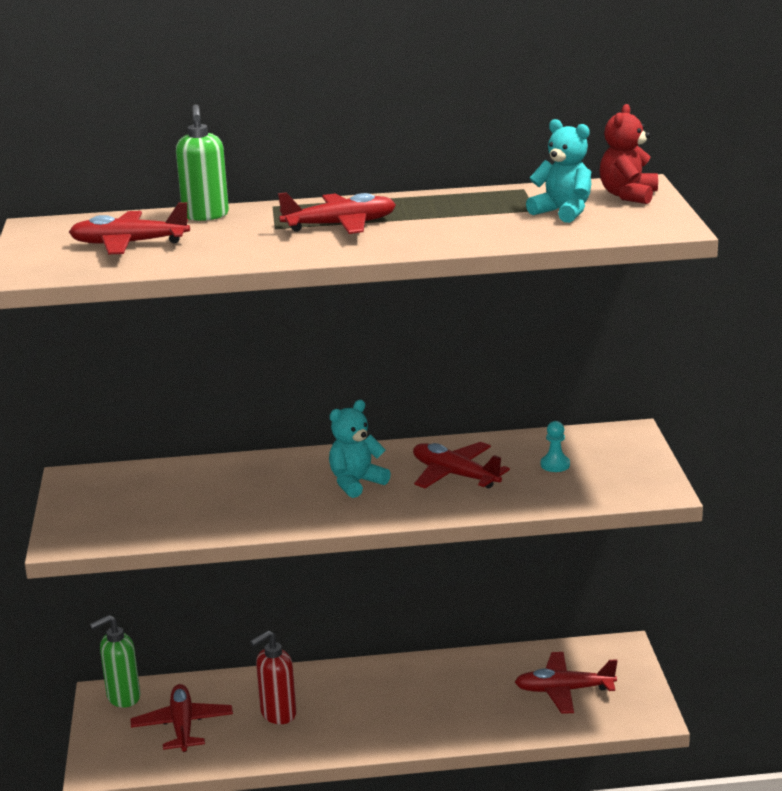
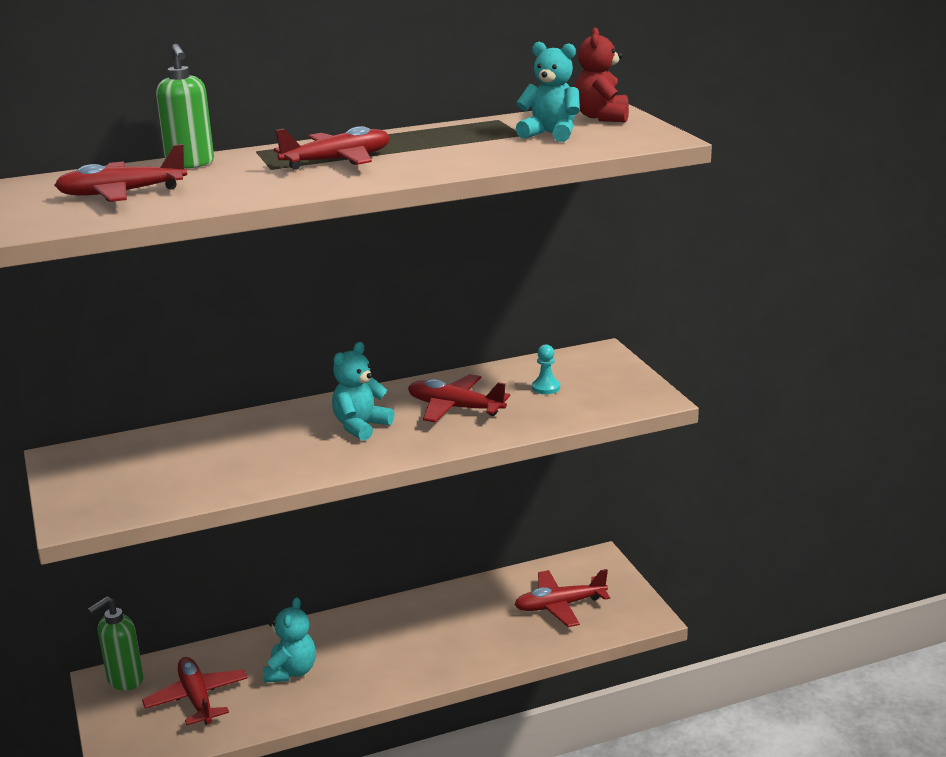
camera: 15 degrees left, 0 degrees up
red soap dispenser [250,630,296,724] -> turquoise teddy bear [263,597,316,683]

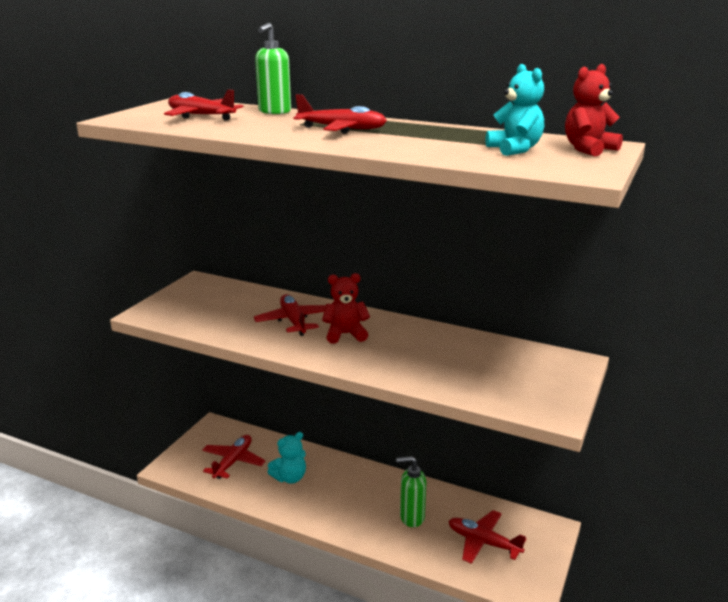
camera: 45 degrees right, 0 degrees up
green soap dispenser [88,596,144,691] -> green soap dispenser moved to [396,456,426,527]
turquoise teddy bear [332,342,394,441] -> red teddy bear [322,273,370,344]
red plane [408,374,510,422] -> red plane moved to [254,294,326,336]
turquoise pawn [532,344,560,394] -> none

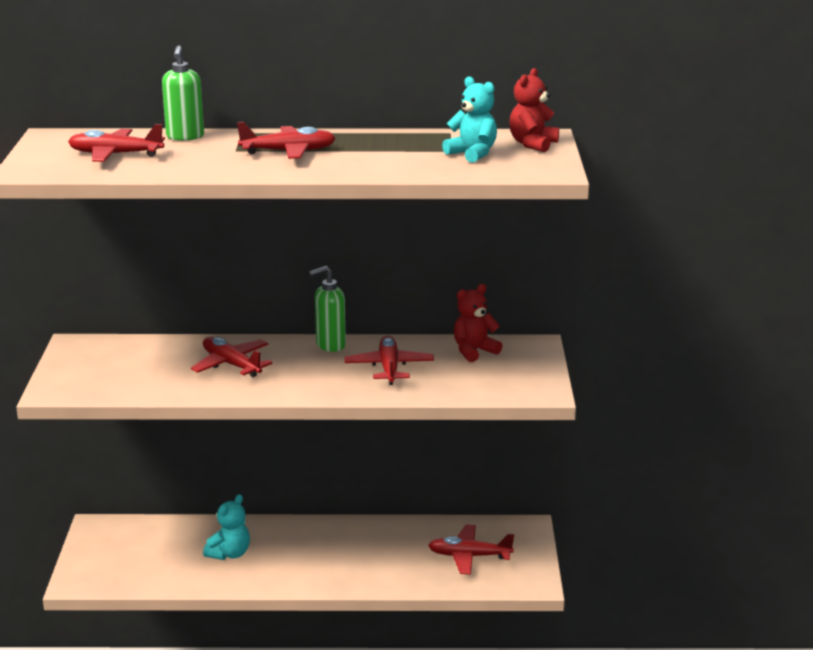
camera: 25 degrees left, 0 degrees up
red plane [202,435,266,479] -> red plane moved to [345,336,434,385]
red teddy bear [322,273,370,344] -> red teddy bear moved to [454,284,503,362]
green soap dispenser [396,456,426,527] -> green soap dispenser moved to [309,266,346,352]

